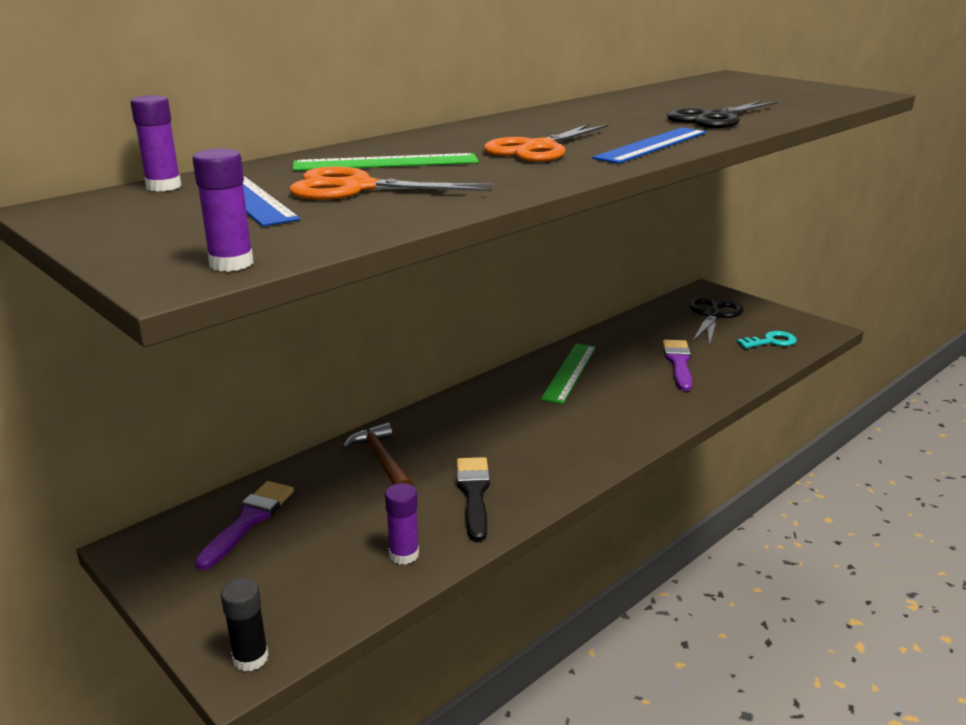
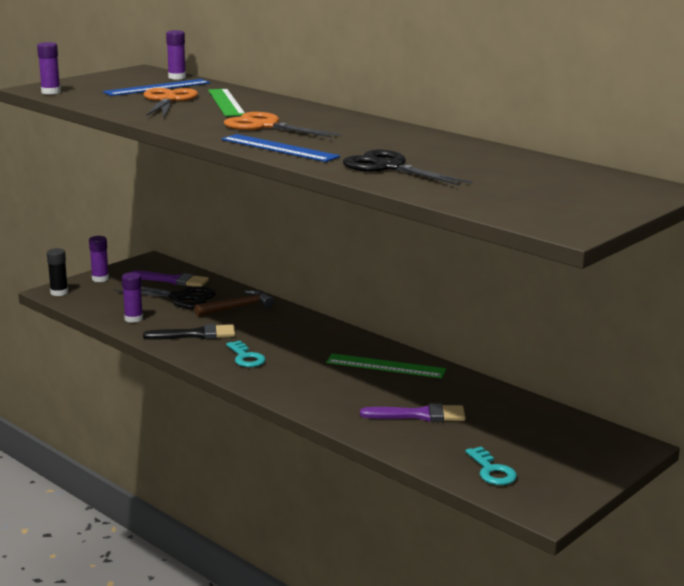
camera: 85 degrees right, 5 degrees down
black scissors [689,297,743,346] -> black scissors moved to [113,283,215,308]
none -> purple glue stick [89,236,109,282]
none -> turquoise key [226,341,266,367]

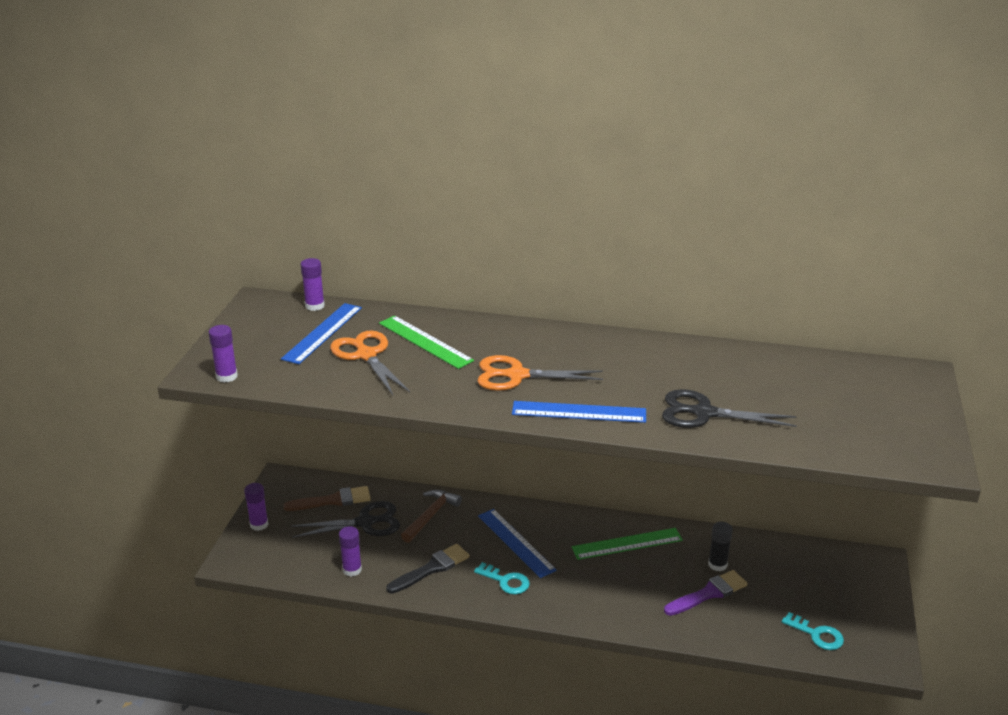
camera: 30 degrees left, 10 degrees up
black glue stick [47,248,68,296] -> black glue stick moved to [708,522,733,571]
purple brush [131,270,209,287] -> brown brush [283,486,371,511]
none -> blue ruler [478,509,557,578]

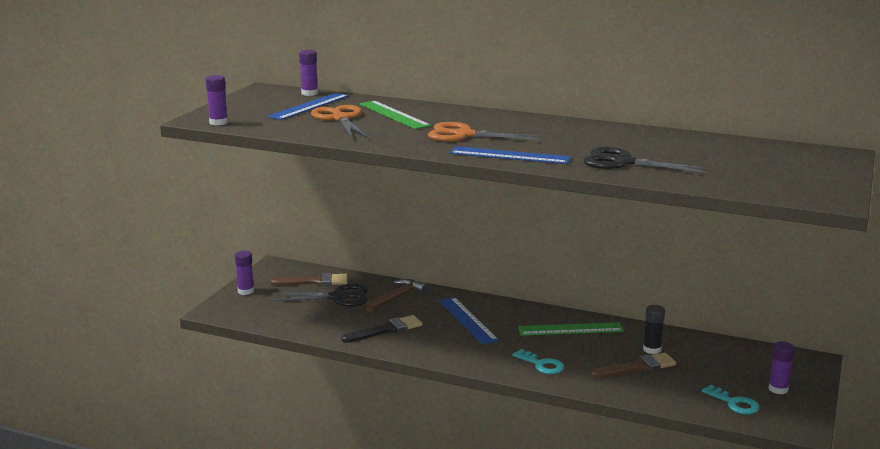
camera: 10 degrees right, 10 degrees down
purple glue stick [339,526,362,577] -> purple glue stick moved to [768,341,795,394]
turquoise key [474,562,530,595] -> turquoise key moved to [512,349,564,374]
purple brush [664,570,748,616] -> brown brush [591,352,676,378]

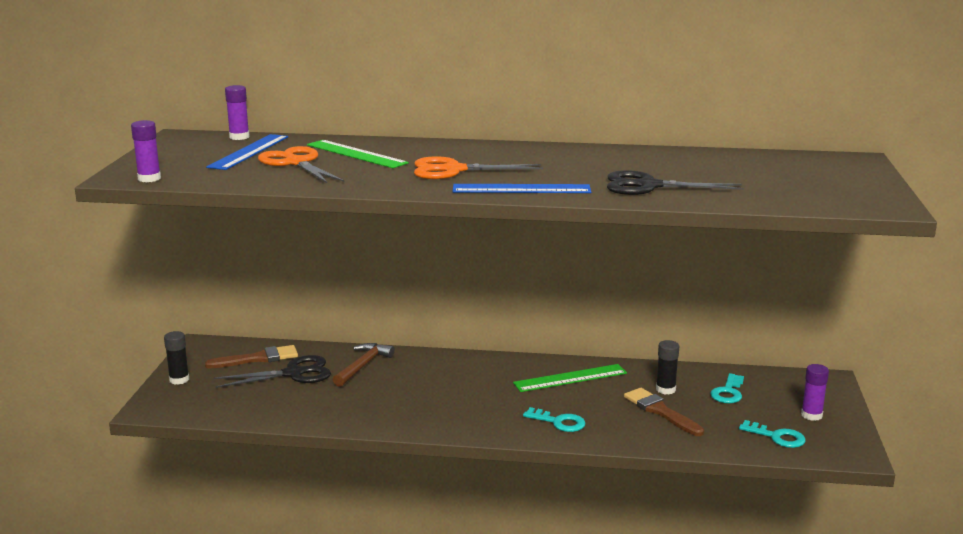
camera: 15 degrees left, 0 degrees up
purple glue stick [235,251,254,295] -> black glue stick [164,331,189,385]
black brush [341,315,423,343] -> none
blue ruler [439,297,499,344] -> none
brown brush [591,352,676,378] -> brown brush turned 90 degrees counterclockwise [624,388,704,436]
none -> turquoise key [710,373,744,403]

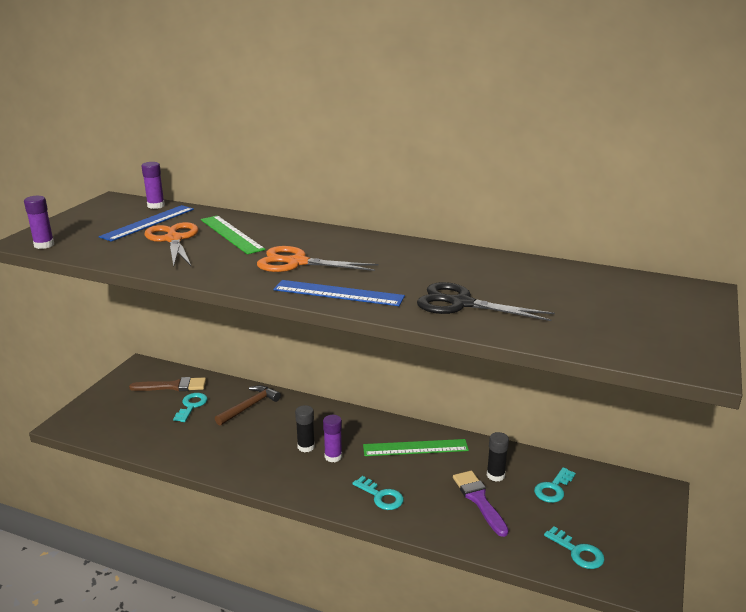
camera: 15 degrees right, 5 degrees up
black glue stick [164,331,189,385] -> black glue stick moved to [295,405,315,452]
black scissors [214,355,331,388] -> turquoise key [173,393,208,422]
brown brush [624,388,704,436] -> purple brush [453,471,509,537]
purple glue stick [801,364,829,421] -> purple glue stick moved to [323,415,342,462]

